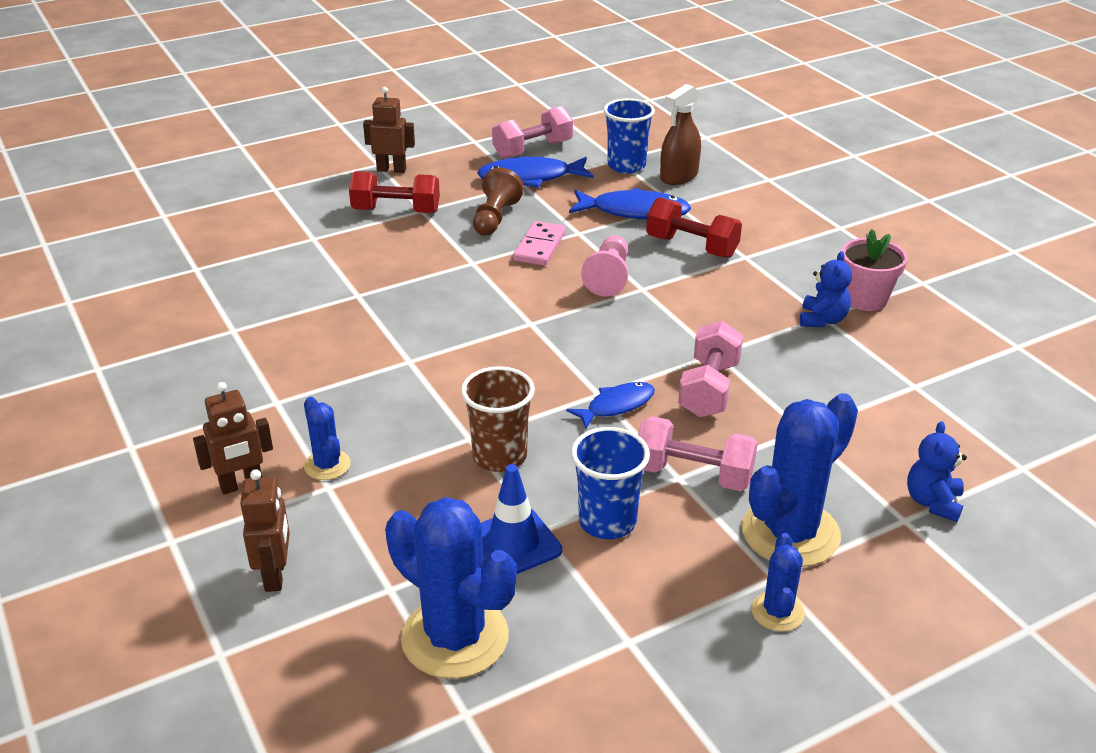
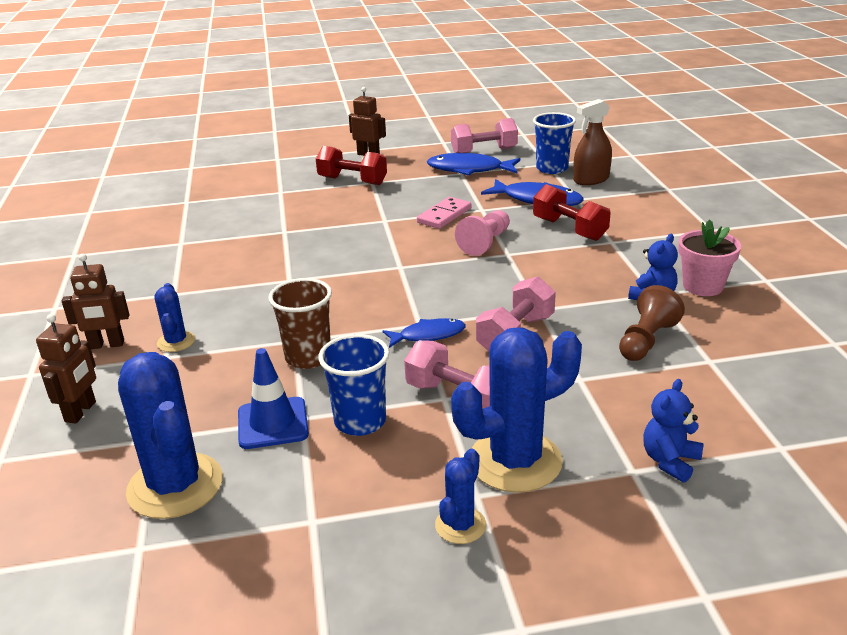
camera: 20 degrees right, 5 degrees down
brown pawn [473,167,524,235] -> brown pawn moved to [619,285,685,361]

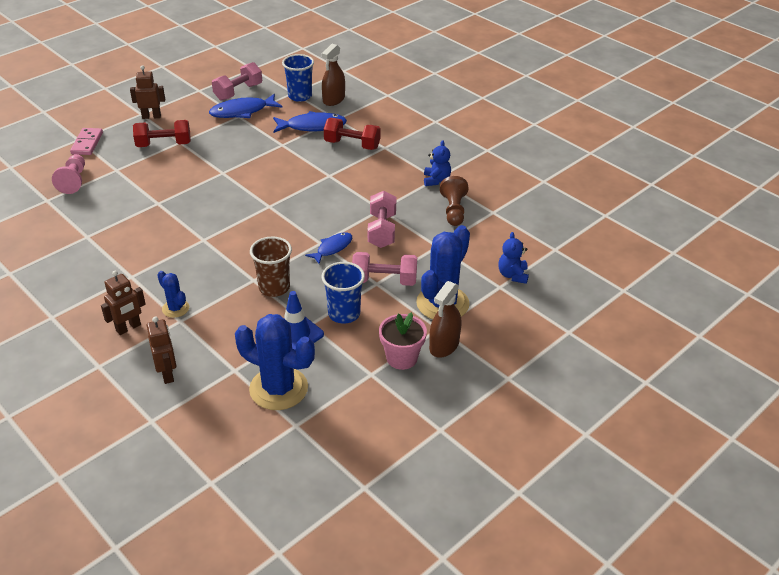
camera: 35 degrees left, 10 degrees up
pink domino [417,197,472,229] -> pink domino moved to [70,128,103,155]
blue cactus [435,449,486,544] -> brown spray bottle [429,281,462,358]
pink pawn [455,210,510,256] -> pink pawn moved to [52,154,85,194]
pink flower pot [678,219,741,296] -> pink flower pot moved to [379,312,427,370]

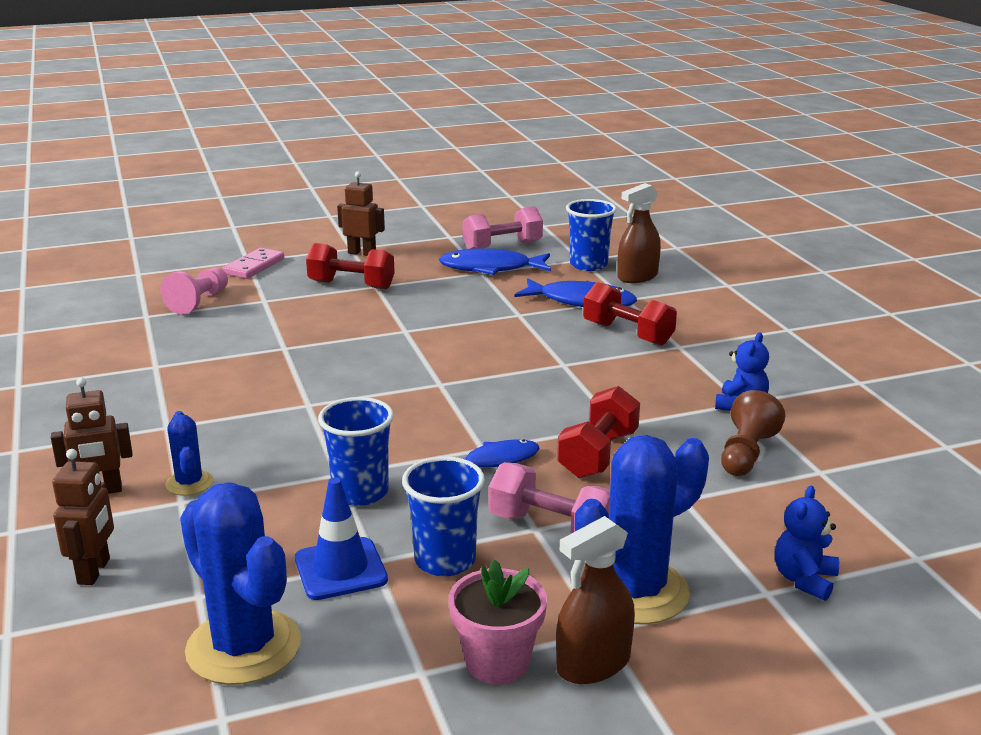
camera: 25 degrees right, 15 degrees down
brown cup [250,236,292,297] -> blue cup [318,397,394,506]
pink dumbbell [368,191,396,248] -> red dumbbell [557,386,640,479]

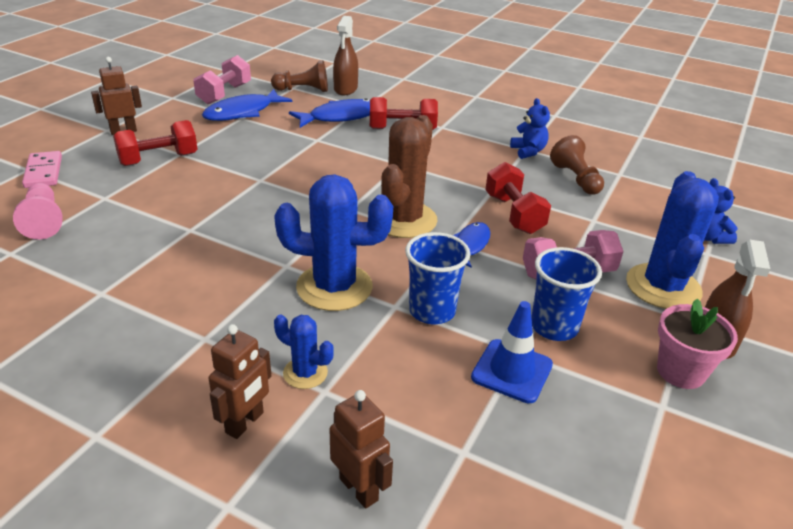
camera: 45 degrees left, 10 degrees up
blue cactus [180,482,301,685] -> blue cactus moved to [274,174,393,311]
blue cup [566,199,617,271] -> brown pawn [271,60,328,92]
none -> brown cactus [381,115,437,238]

